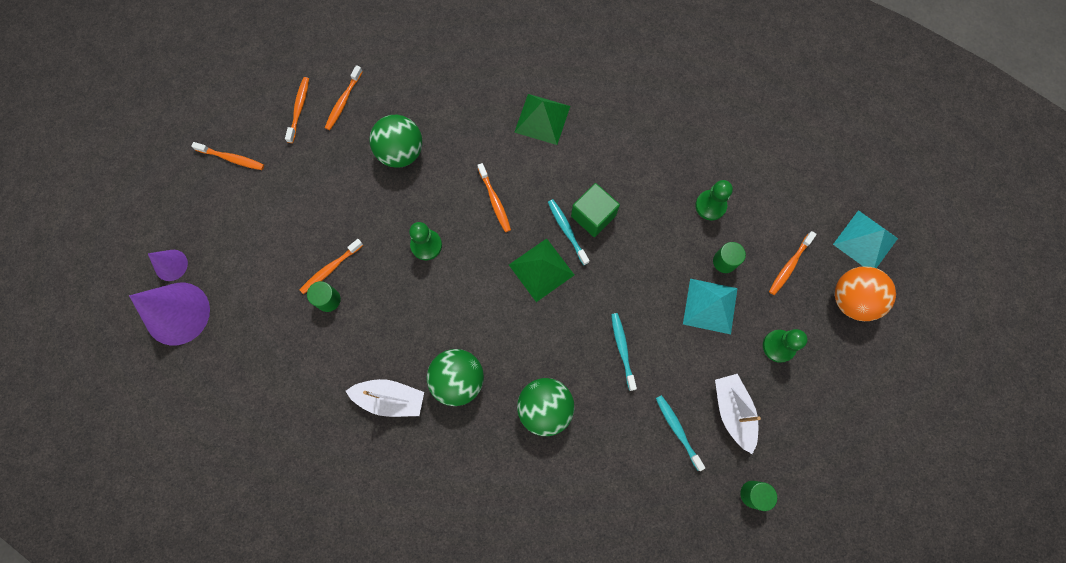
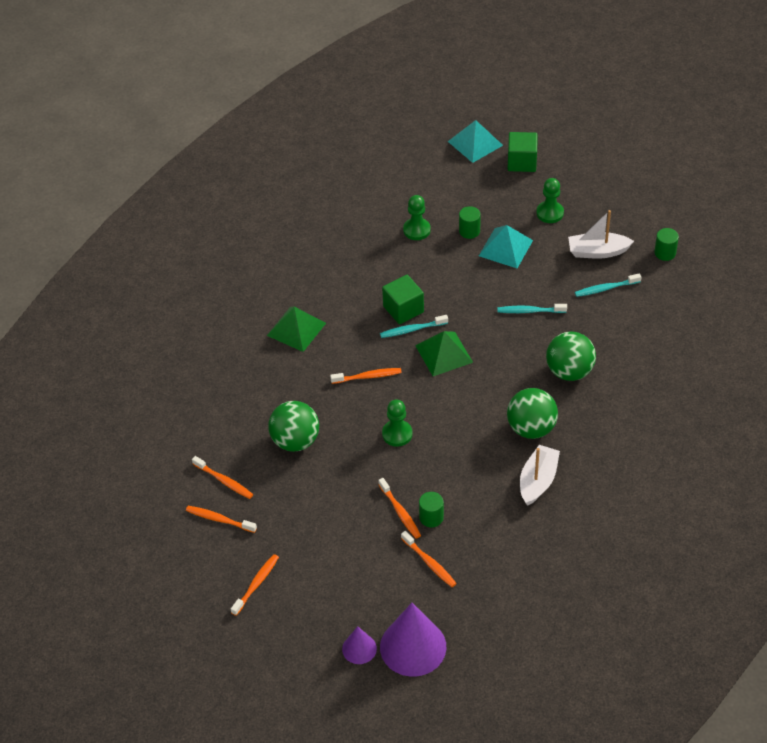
camera: 75 degrees left, 25 degrees down
orange toothbrush [769,231,817,295] -> orange toothbrush moved to [401,531,457,587]
orange ball [835,266,896,321] -> green cube [507,132,538,172]

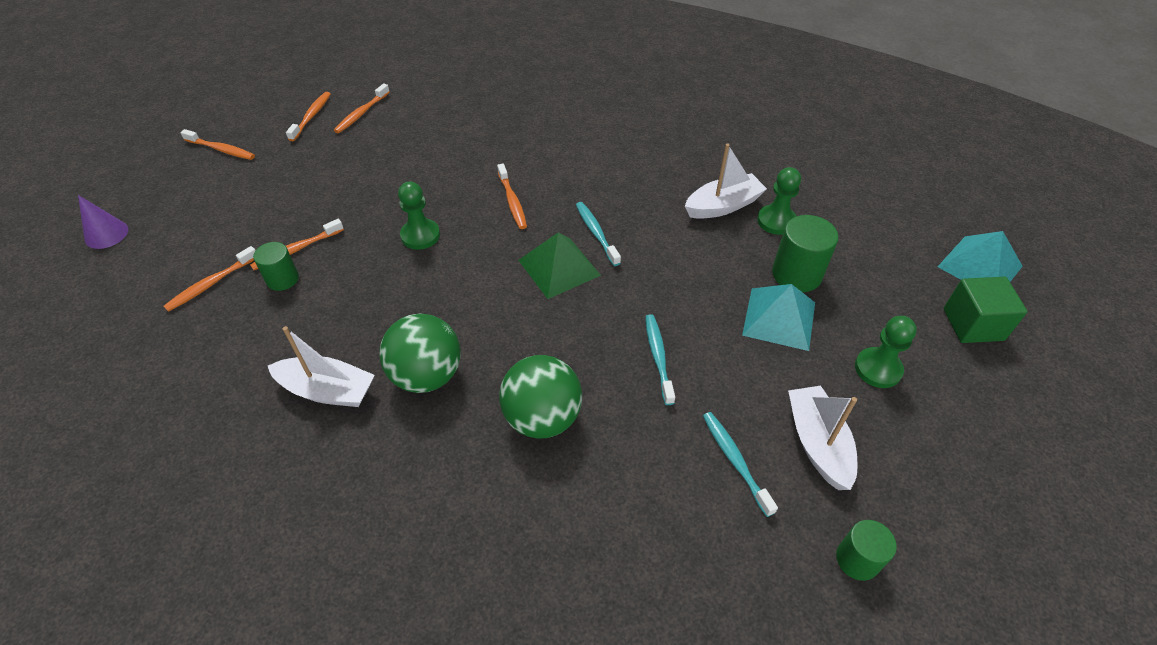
camera: 80 degrees right, 0 degrees up
green pyramid [267,307,326,352] -> none
green ball [268,401,319,452] -> none
purple cone [380,603,446,677] -> none
green cube [382,275,424,324] -> none
green cylinder [459,206,481,239] -> green cylinder [772,215,838,292], size x1.57
none -> white boat [685,143,767,219]

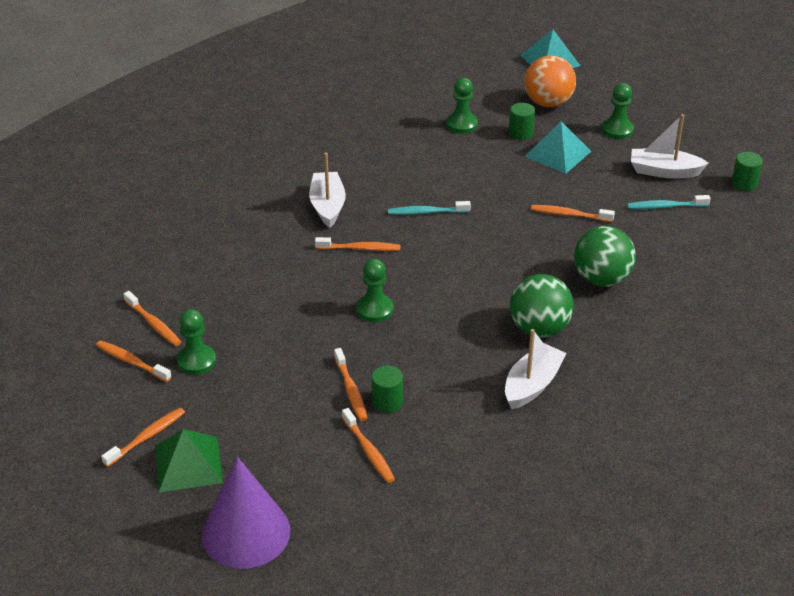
camera: 70 degrees left, 10 degrees down
purple cone [78,195,128,249] -> purple cone [202,457,290,569], size x1.92
green pyramid [519,232,601,299] -> green pyramid moved to [155,429,223,492]
turquoise toothbrush [645,314,675,405] -> orange toothbrush [531,205,615,222]
white boat [685,143,767,219] -> white boat moved to [309,153,346,228]
green cylinder [772,215,838,292] -> green cylinder [509,103,535,140], size x0.64
green cube [943,277,1027,343] -> none
none -> green pawn [177,309,216,375]
none -> orange ball [525,55,576,107]

